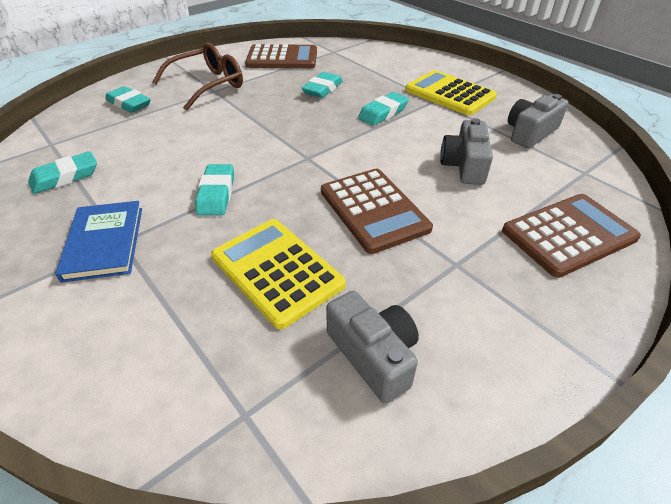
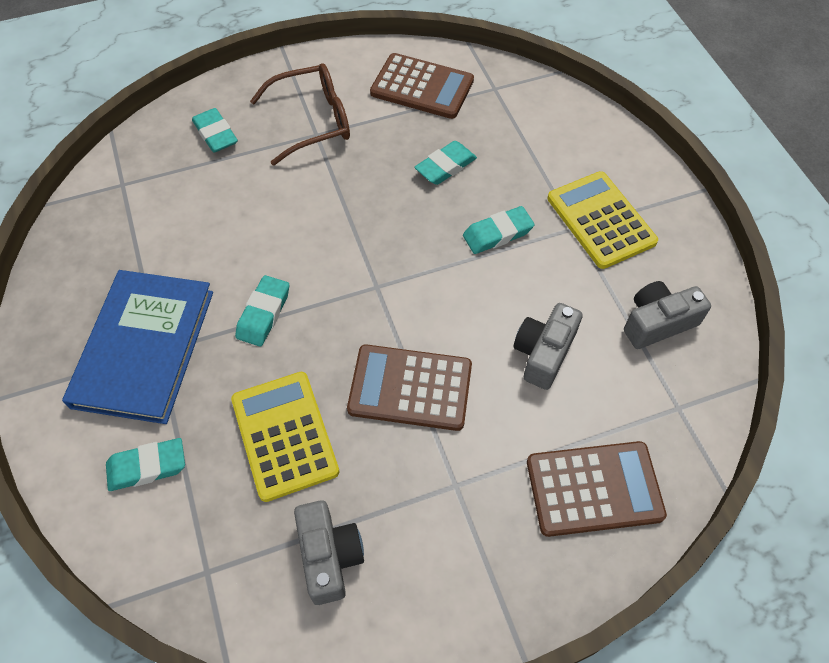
camera: 20 degrees right, 15 degrees up
turquoise eraser [28,151,97,194] -> turquoise eraser moved to [106,438,185,491]
blue book [55,201,142,283] -> blue book [62,270,213,424], size x1.61
brown calculator [321,169,433,254] -> brown calculator turned 105 degrees clockwise [347,344,472,431]

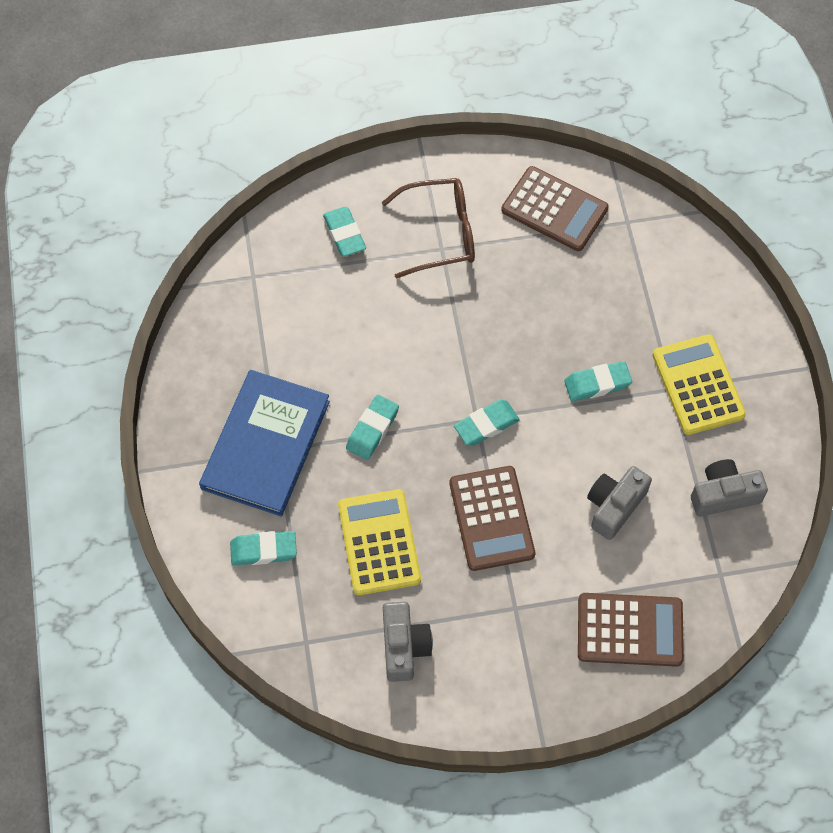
camera: 10 degrees right, 5 degrees up
brown calculator [347,344,472,431] -> brown calculator turned 120 degrees counterclockwise [450,466,535,571]
turquoise eraser [414,141,477,185] -> turquoise eraser moved to [454,400,520,446]

